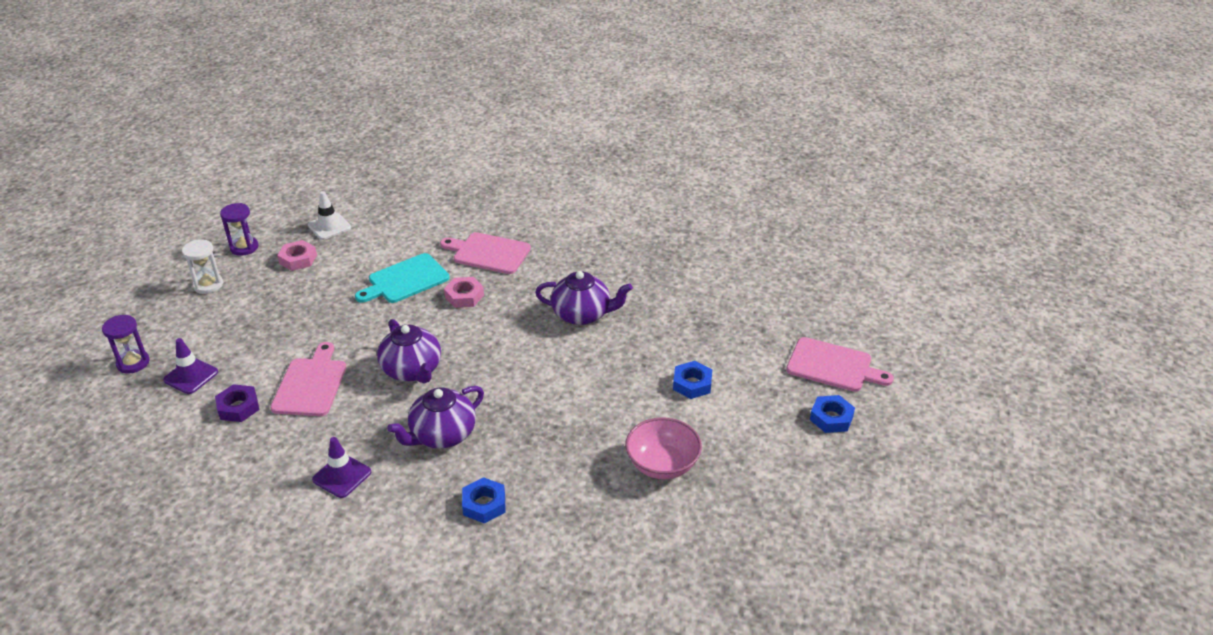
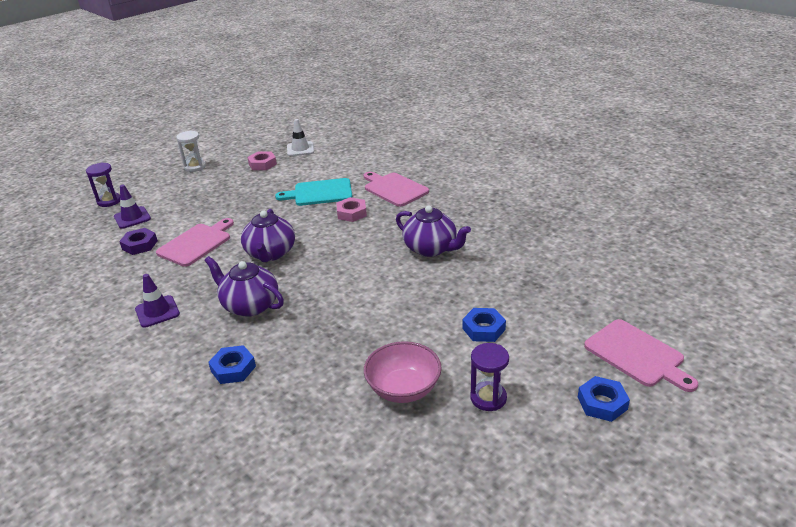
camera: 30 degrees right, 5 degrees down
purple hourglass [220,203,259,256] -> purple hourglass moved to [470,343,509,411]
purple teapot [387,386,484,448] -> purple teapot turned 45 degrees clockwise [204,256,284,317]

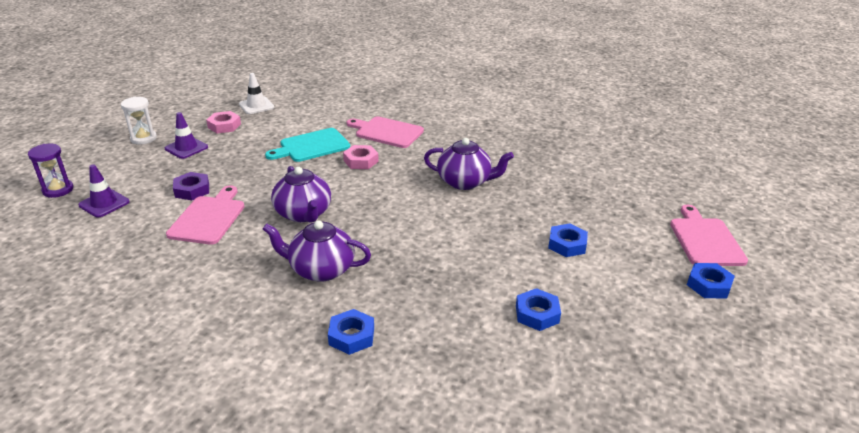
camera: 25 degrees left, 0 degrees up
purple nut [119,228,158,255] -> purple nut moved to [173,172,209,200]
purple traffic cone [135,274,180,328] -> purple traffic cone moved to [165,112,208,159]
pink bowl [364,341,442,403] -> blue nut [516,288,561,331]
purple hourglass [470,343,509,411] -> none
pink cutting board [584,319,698,392] -> pink cutting board turned 120 degrees counterclockwise [670,205,748,266]

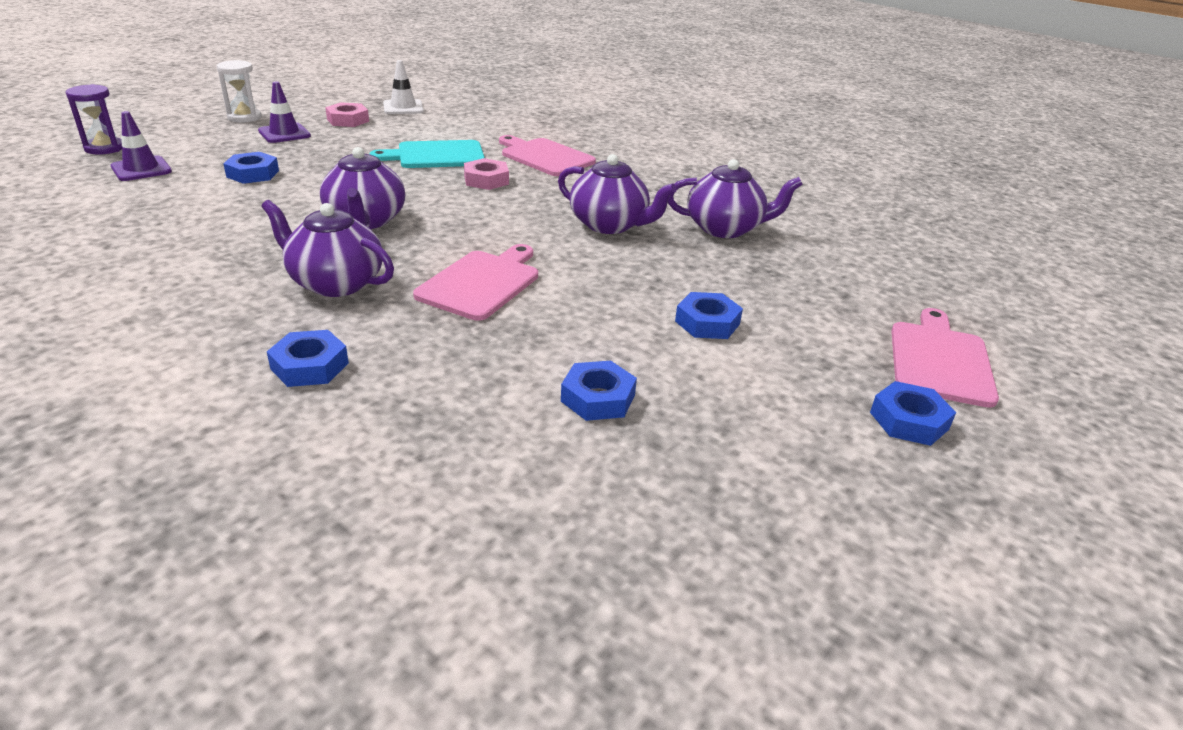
camera: 15 degrees right, 0 degrees up
pink cutting board [166,186,245,245] -> pink cutting board moved to [413,244,538,321]
purple nut [173,172,209,200] -> blue nut [223,152,279,184]
none -> purple teapot [668,159,803,238]

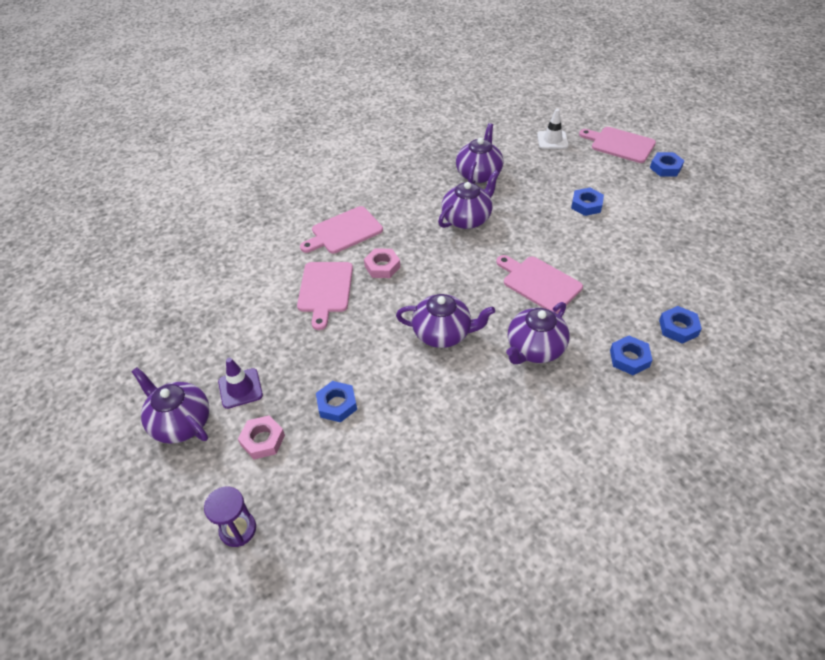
camera: 70 degrees left, 15 degrees up
purple traffic cone [111,111,172,181] -> none
white hourglass [217,60,262,123] -> purple teapot [132,367,210,444]
pink nut [325,102,369,127] -> pink nut moved to [238,415,285,459]
turquoise cutting board [369,140,485,168] -> pink cutting board [297,262,353,330]
white traffic cone [383,60,424,114] -> white traffic cone moved to [537,109,569,149]
blue nut [561,361,637,421] -> blue nut moved to [659,306,702,344]

